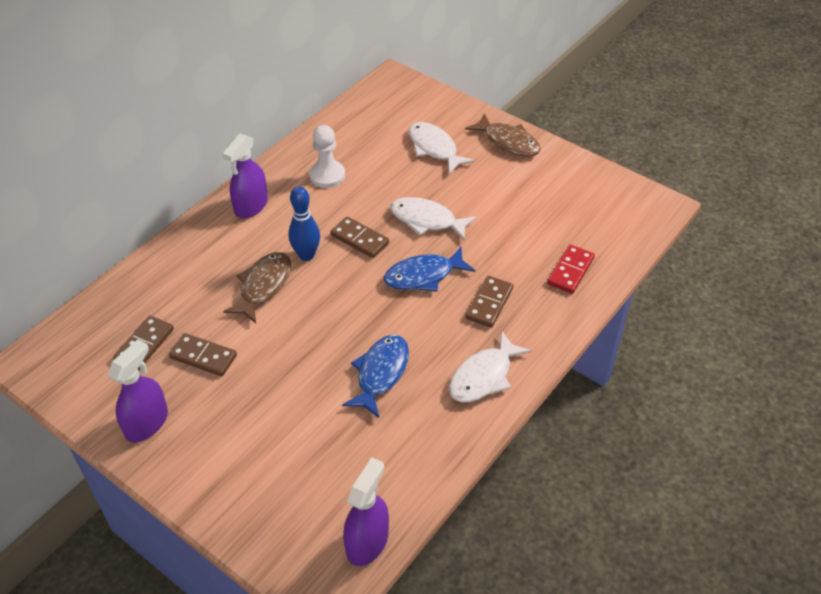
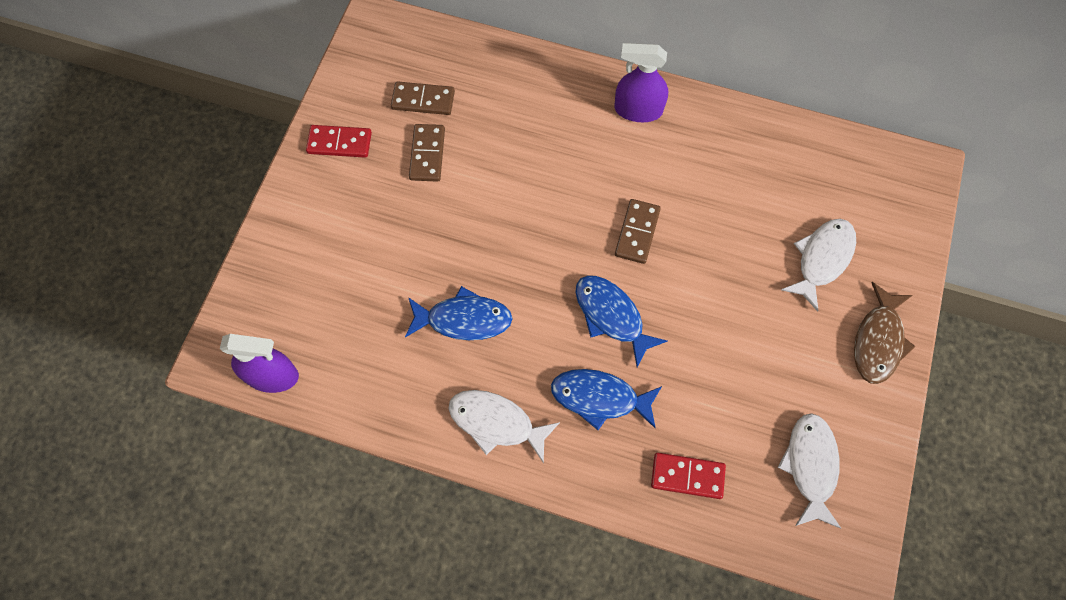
camera: 70 degrees right, 20 degrees up
purple spray bottle [107,339,168,442] -> red domino [306,125,372,158]
brown fish [223,252,291,323] -> none
blue bowling pin [289,186,320,261] -> none
white pawn [309,125,345,188] -> none
white fish [390,197,477,241] -> white fish moved to [778,413,841,529]
brown domino [466,276,514,328] -> blue fish [551,369,662,430]

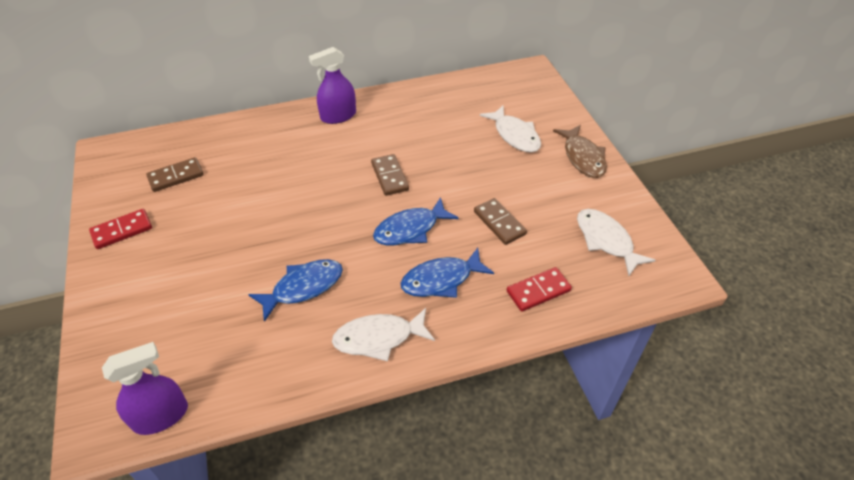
camera: 35 degrees left, 20 degrees down
brown domino [409,124,445,182] -> brown domino moved to [474,198,527,245]
blue fish [575,276,668,367] -> blue fish turned 45 degrees counterclockwise [373,197,459,246]
white fish [781,219,856,312] -> white fish turned 150 degrees clockwise [480,105,541,152]

